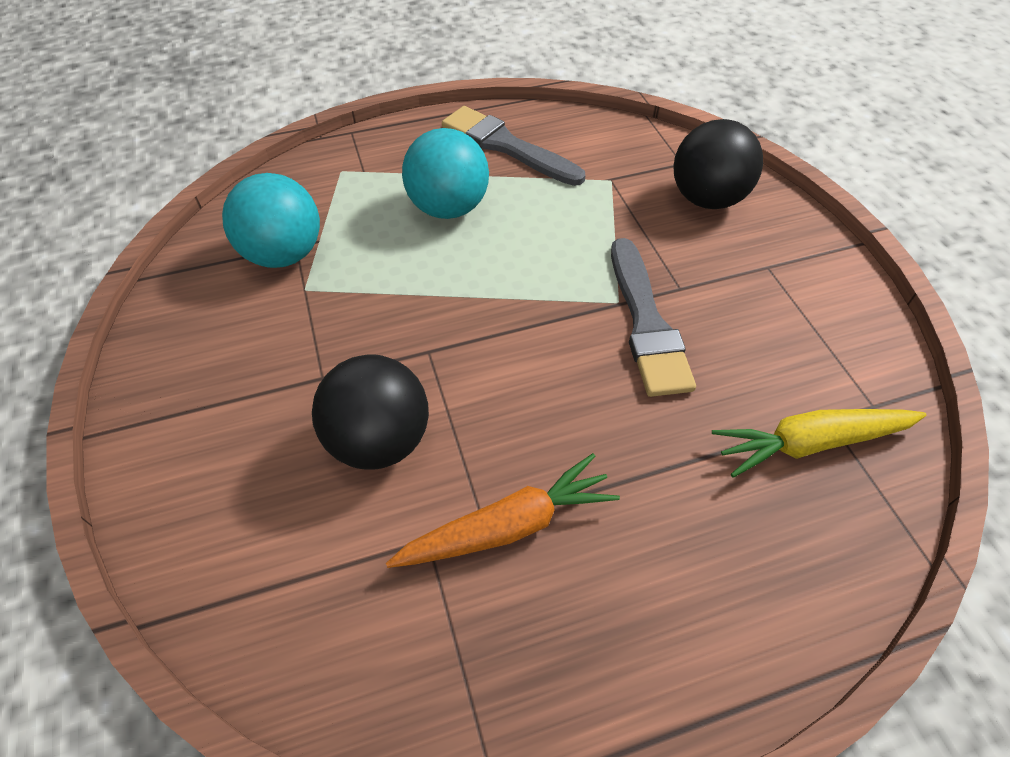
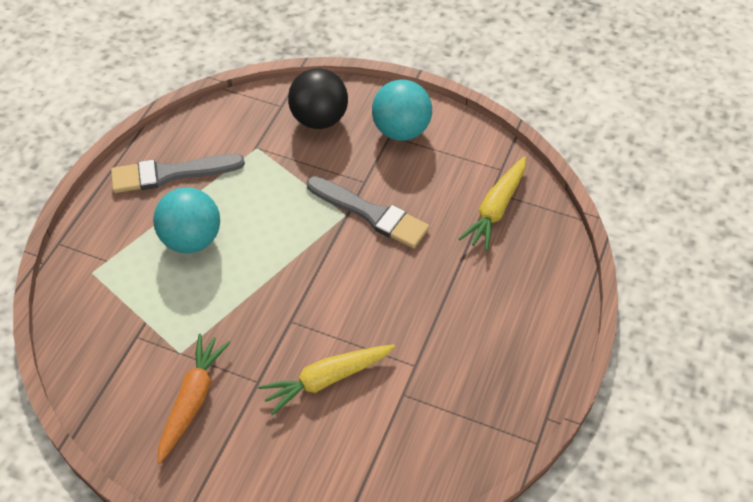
camera: 50 degrees left, 0 degrees up
turquoise ball [222,173,320,268] -> turquoise ball moved to [372,80,432,141]
black ball [312,354,429,470] -> yellow carrot [258,344,395,415]
orange carrot [386,453,620,568] -> orange carrot moved to [158,334,231,464]

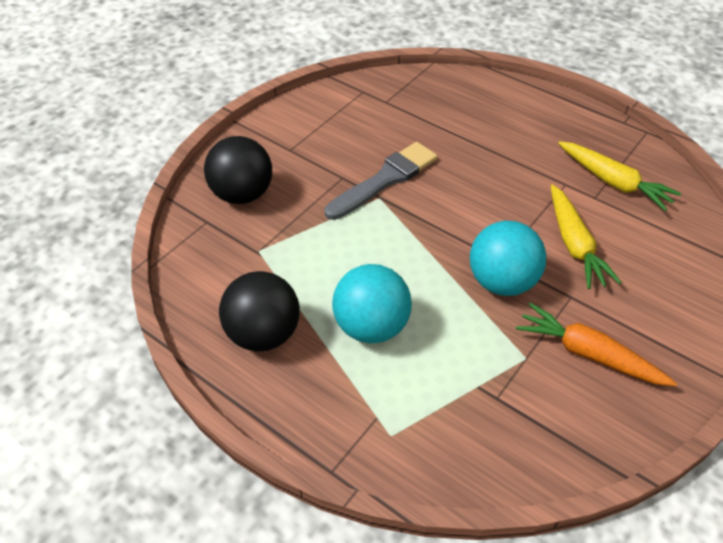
camera: 75 degrees left, 5 degrees down
grey brush [111,154,245,193] -> black ball [219,271,300,351]
turquoise ball [372,80,432,141] -> turquoise ball moved to [470,221,546,296]
yellow carrot [459,156,526,251] -> yellow carrot moved to [558,141,681,211]

